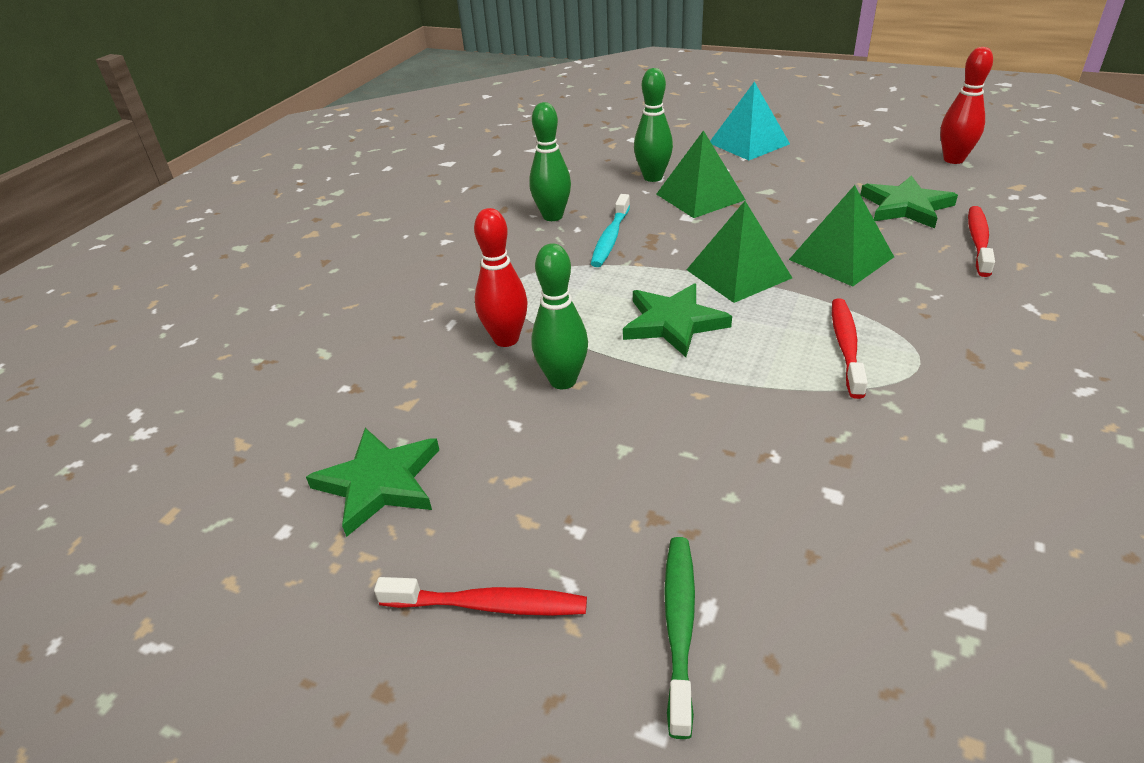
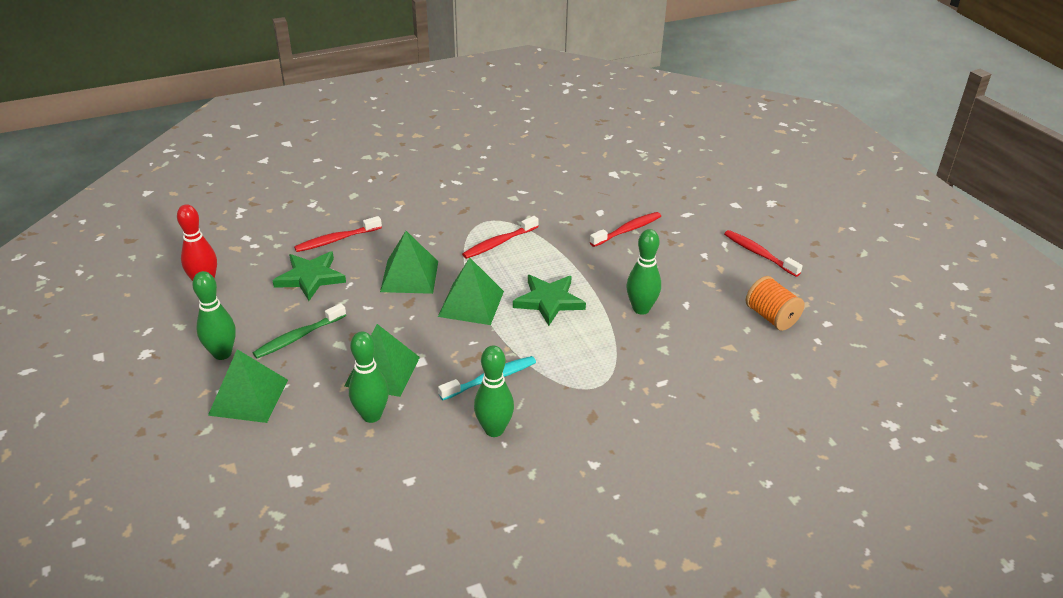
camera: 140 degrees left, 0 degrees up
green star [306,428,439,537] -> orange spool [746,276,804,331]
red bowling pin [474,208,528,347] -> none
green toothbrush [664,537,695,739] -> green toothbrush moved to [253,303,346,358]
turquoise pyramid [710,82,790,160] -> green pyramid [208,349,288,423]
none -> green bowling pin [192,271,236,360]
none -> red toothbrush [590,212,661,247]

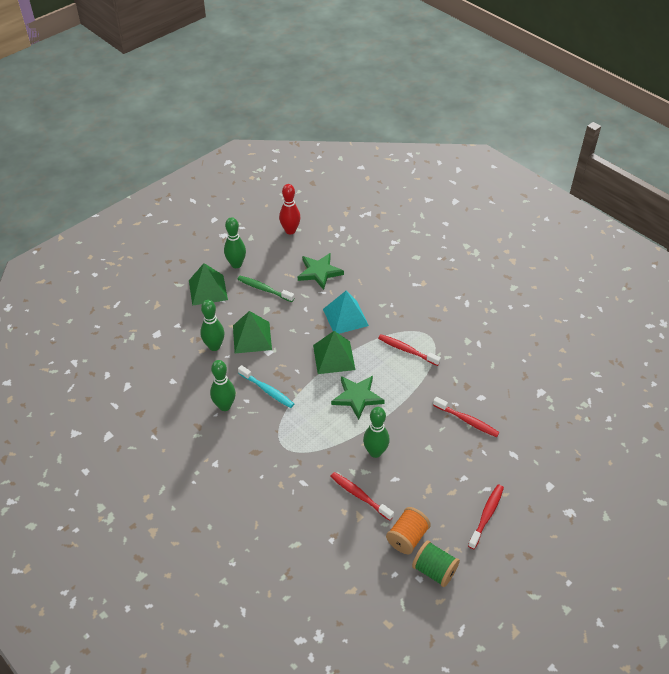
camera: 70 degrees right, 10 degrees up
red toothbrush [294,216,382,252] -> red toothbrush moved to [330,472,394,521]
green pyramid [380,231,438,294] -> turquoise pyramid [323,291,369,334]
none -> green spool [412,540,460,587]

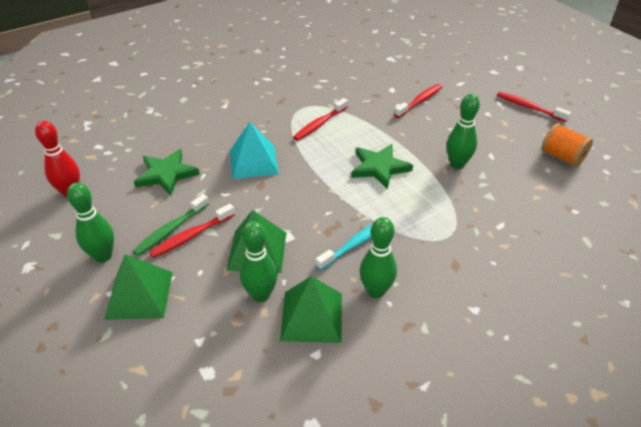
camera: 80 degrees left, 5 degrees down
green pyramid [313,331,355,374] -> green pyramid moved to [280,276,342,343]
red toothbrush [330,472,394,521] -> red toothbrush moved to [149,204,235,258]
green spool [412,540,460,587] -> none

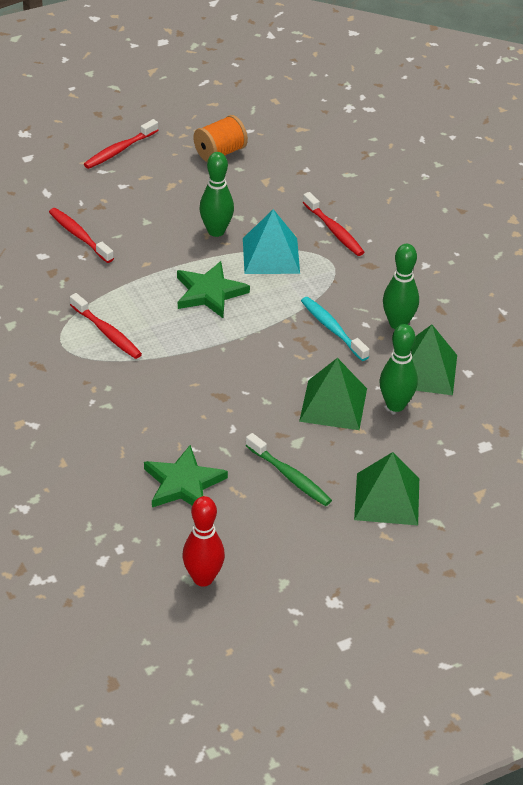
camera: 85 degrees left, 0 degrees up
green bowling pin [67,183,114,263] -> none
red toothbrush [149,204,235,258] -> red toothbrush moved to [303,192,364,256]
turquoise pyramid [230,122,279,179] -> turquoise pyramid moved to [243,209,300,274]

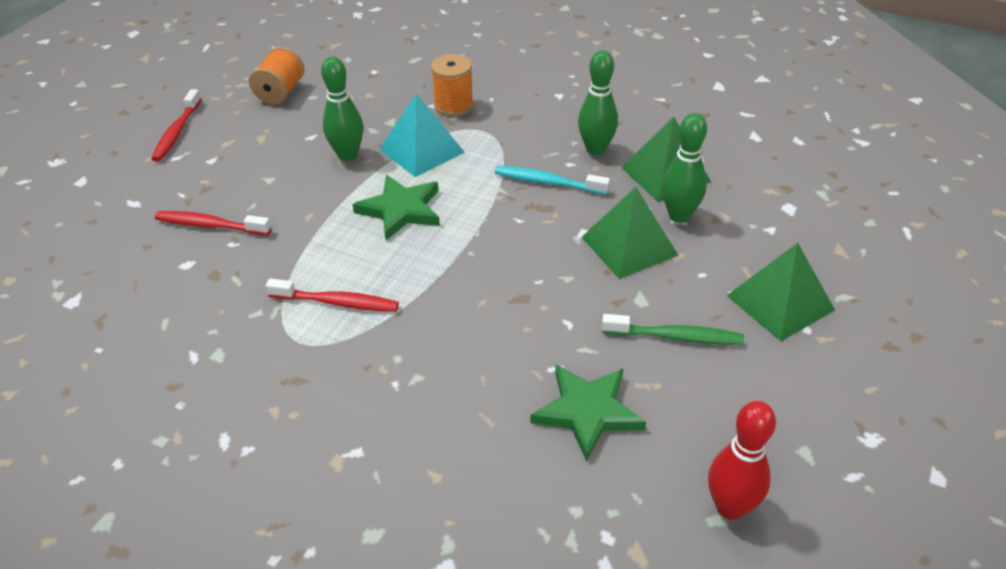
camera: 35 degrees left, 0 degrees up
red toothbrush [303,192,364,256] -> orange spool [431,54,474,116]

